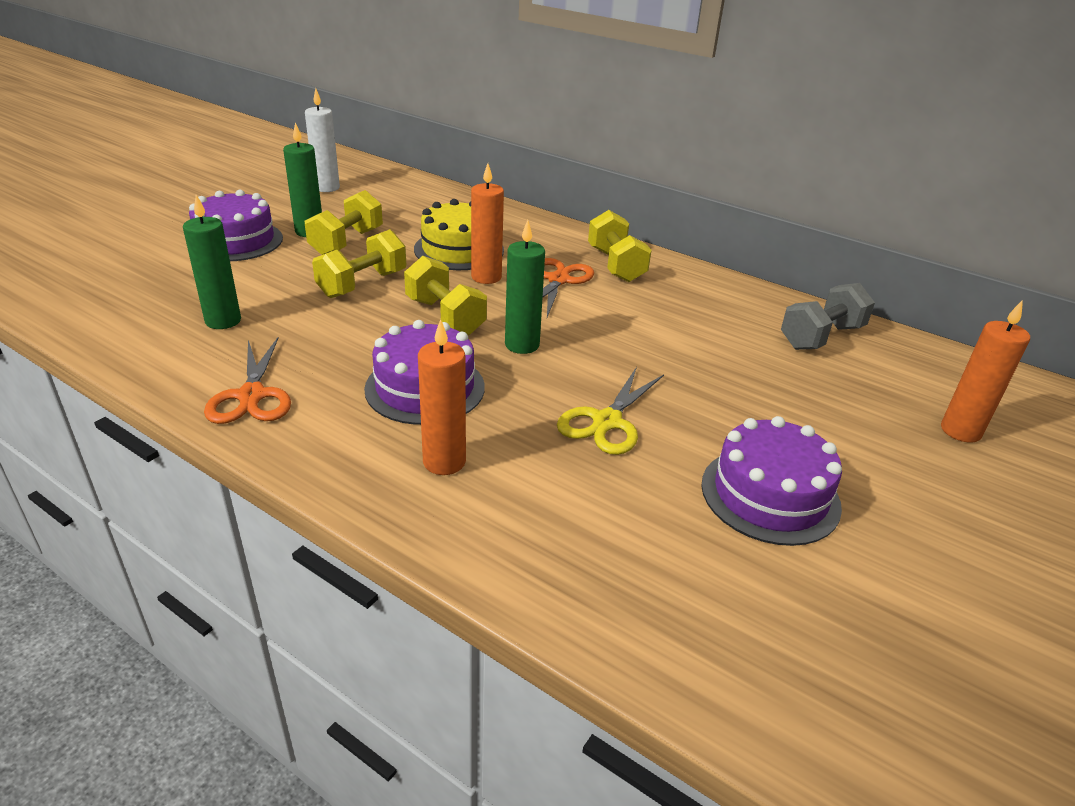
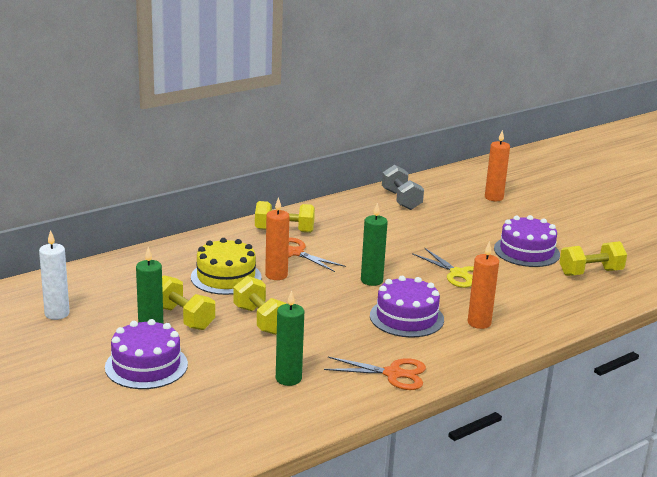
camera: 70 degrees left, 10 degrees down
yellow dumbbell [404,256,487,335] -> yellow dumbbell moved to [560,241,627,276]

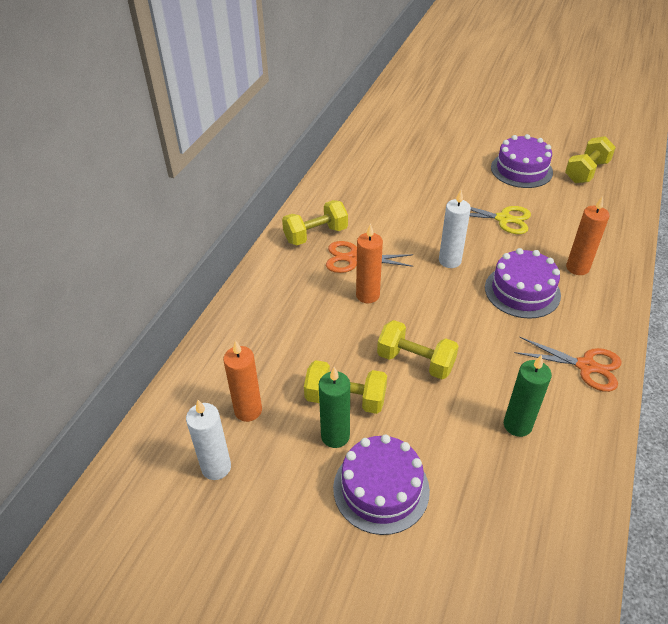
camera: 30 degrees left, 20 degrees up
yellow cake [191,238,262,295] -> none
orange scissors [324,357,426,390] -> orange scissors turned 45 degrees clockwise [515,337,621,392]
green candle [361,203,388,286] -> white candle [439,190,471,268]
grey dumbbell [382,165,424,210] -> none
orange candle [485,130,510,201] -> orange candle moved to [223,340,262,422]

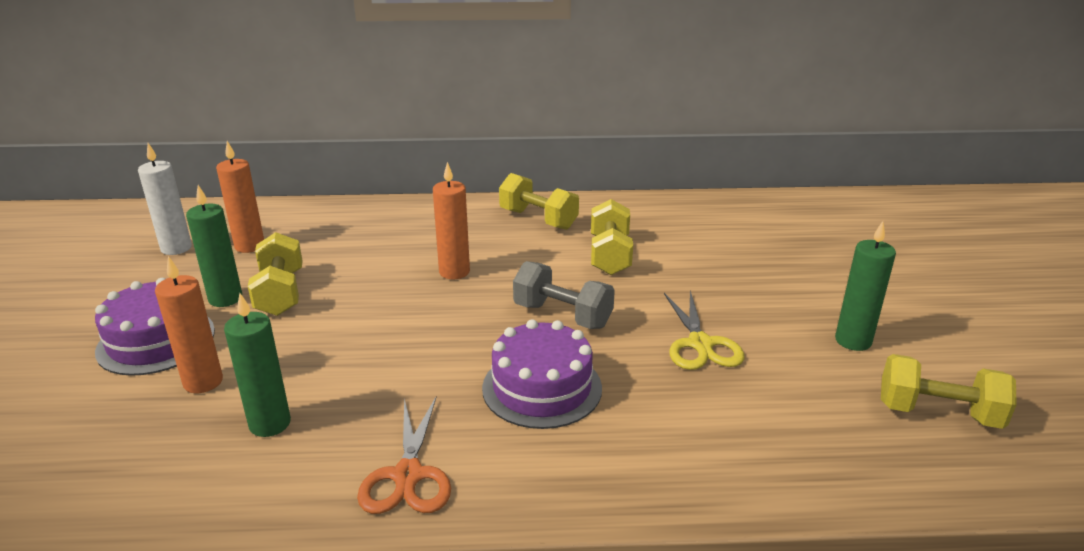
camera: 65 degrees right, 15 degrees down
orange scissors [326,241,413,273] -> none
yellow dumbbell [377,320,459,379] -> yellow dumbbell moved to [591,199,633,275]
white candle [439,190,471,268] -> grey dumbbell [513,261,615,329]
purple cake [491,134,553,188] -> green candle [835,221,896,351]
orange candle [566,196,610,275] -> orange candle moved to [155,256,223,393]

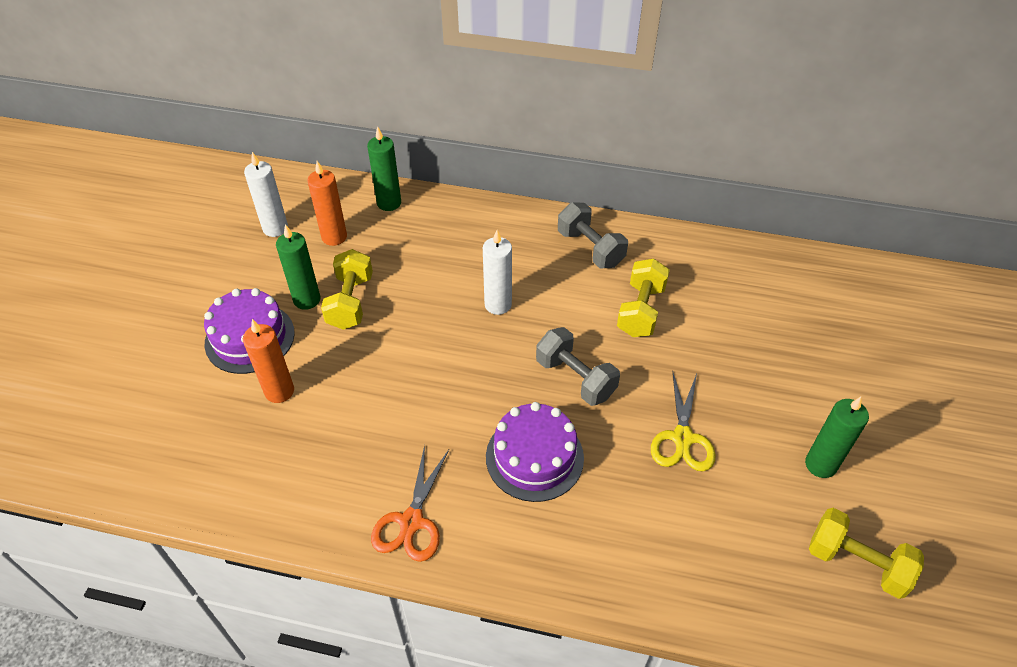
camera: 15 degrees right, 20 degrees up
green candle [224,293,291,437] -> green candle moved to [367,126,401,211]
orange candle [433,162,470,280] -> white candle [483,230,512,315]
yellow dumbbell [499,173,579,230] -> grey dumbbell [558,202,628,269]

